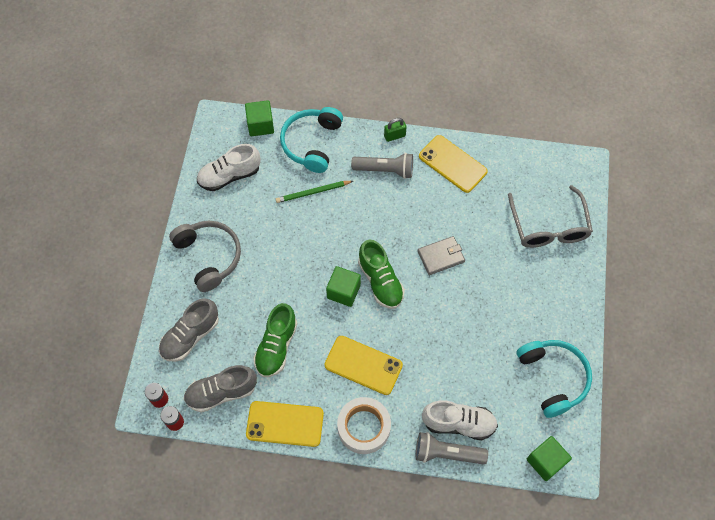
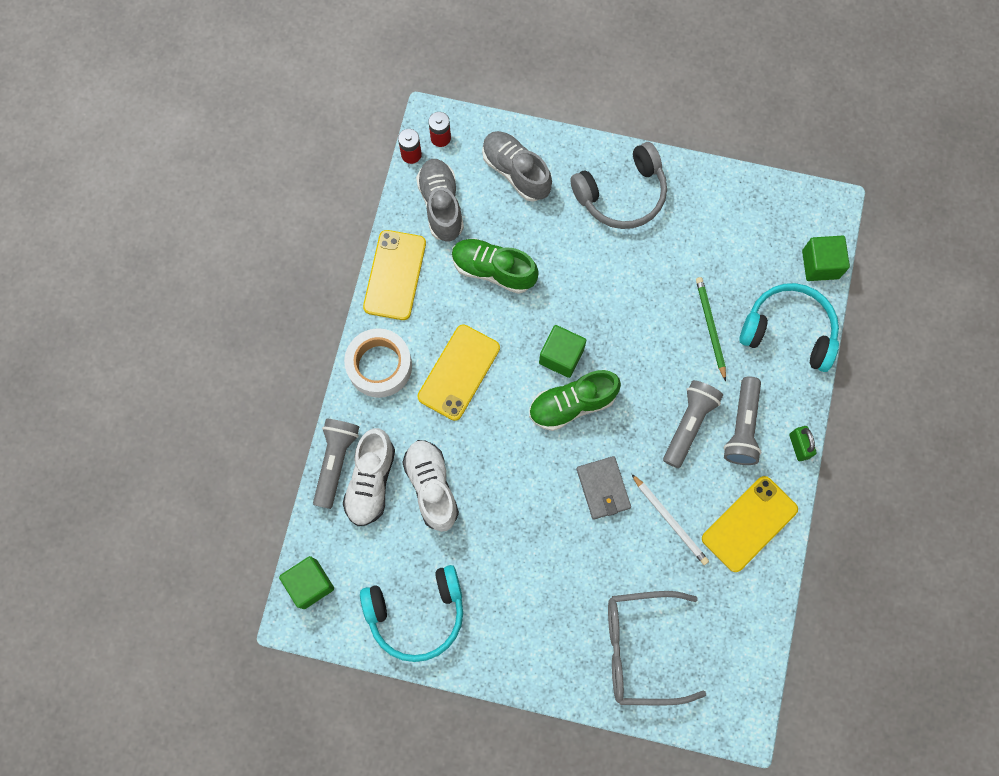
camera: 95 degrees right, 10 degrees up
white shoe [197,144,261,191] -> white shoe moved to [402,440,459,532]
none -> white pencil [632,474,709,565]
none -> grey flashlight [663,380,723,468]

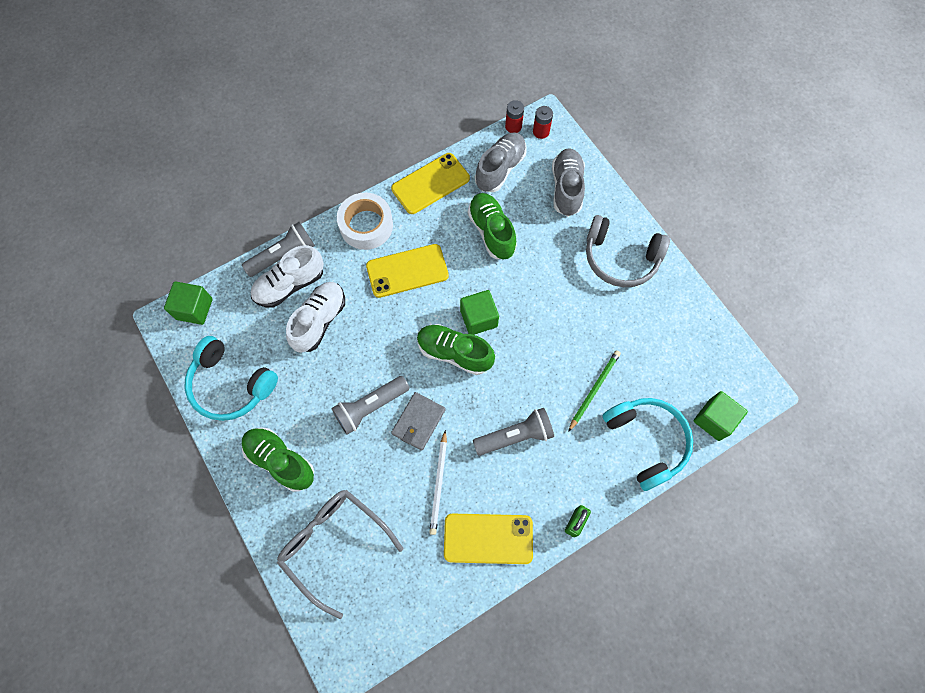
camera: 45 degrees right, 5 degrees down
grey flashlight [724,376,762,465] -> grey flashlight moved to [331,376,410,435]
none -> green shoe [242,427,314,492]

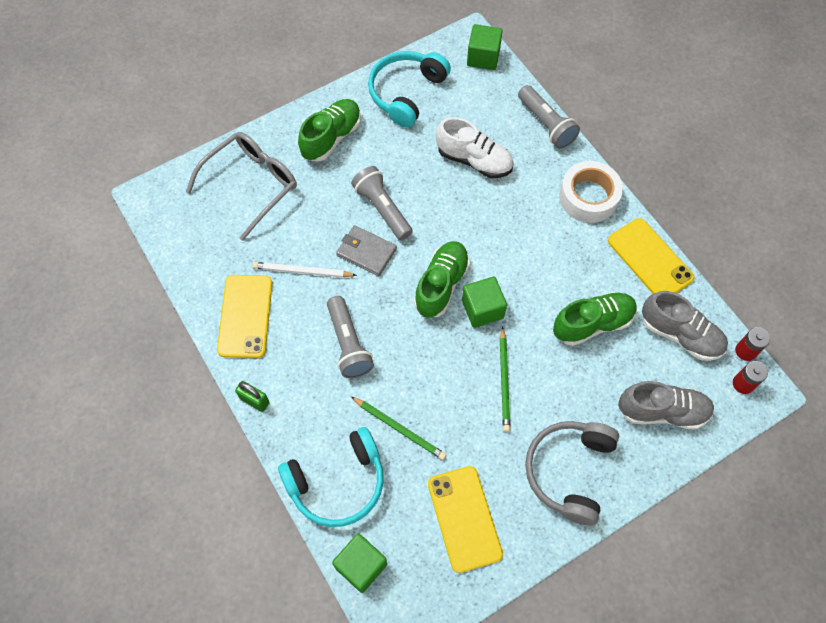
camera: 90 degrees right, 5 degrees down
white shoe [251,245,324,308] -> none
yellow phone [366,244,449,298] -> yellow phone moved to [428,466,503,573]
none -> green pencil [500,326,510,432]

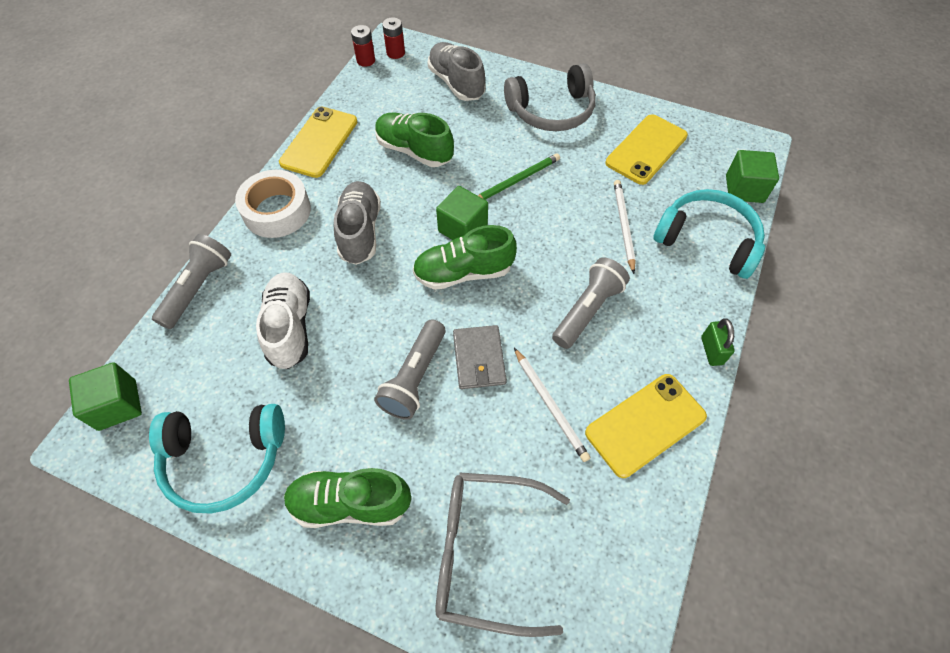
camera: 125 degrees left, 5 degrees down
green pencil [351,397,446,460] -> white pencil [614,180,636,274]
grey shoe [642,291,728,361] -> grey shoe moved to [334,181,381,265]

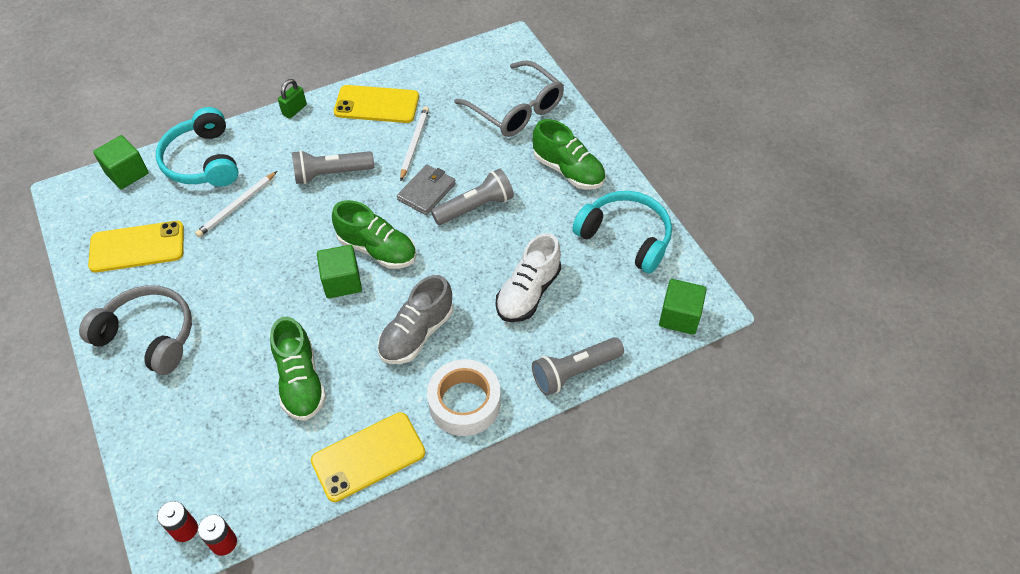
camera: 140 degrees left, 5 degrees down
grey shoe [428,42,486,101] -> none
green pencil [478,153,560,200] -> none

